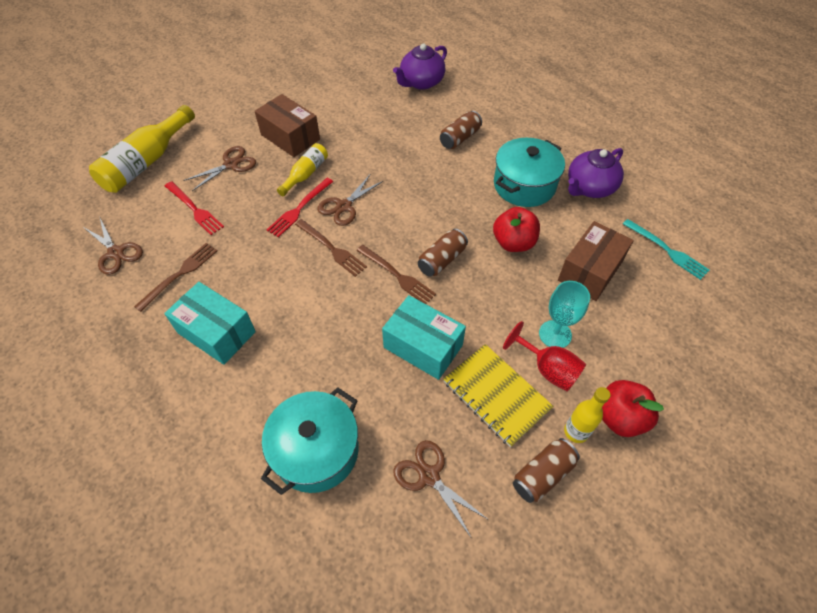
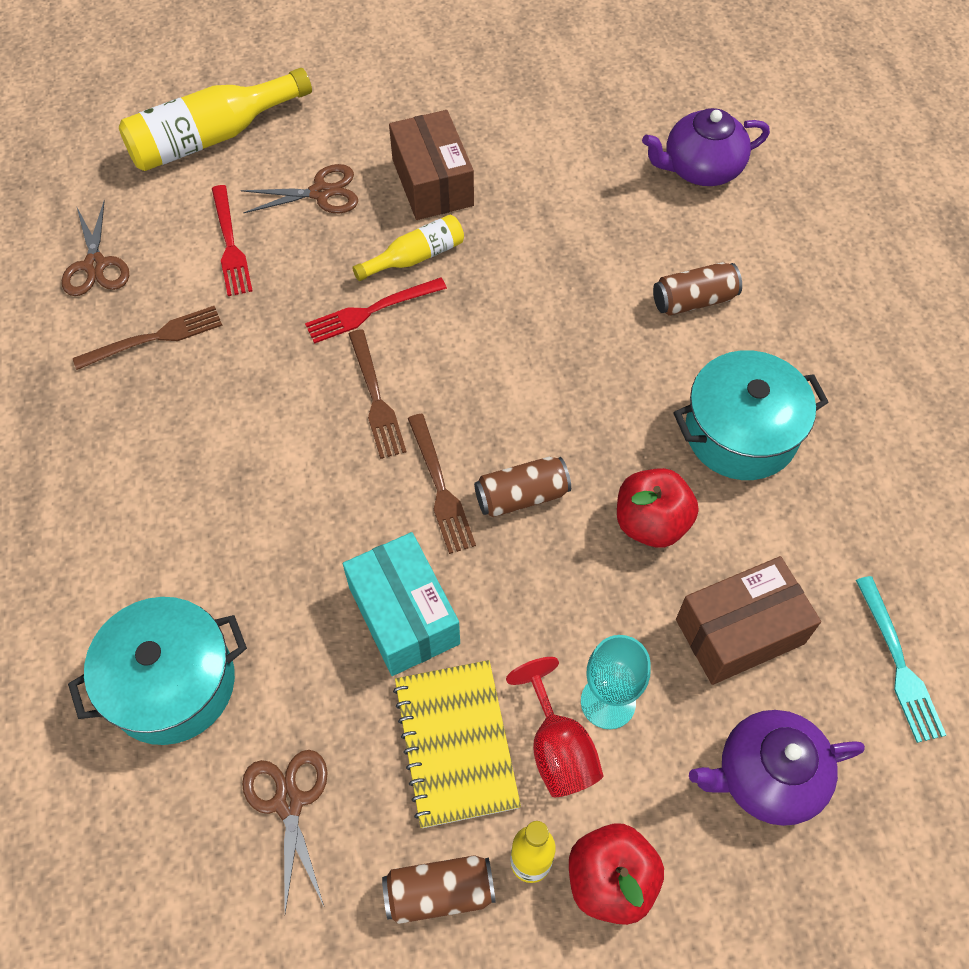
camera: 30 degrees right, 5 degrees up
turquoise box [164,282,256,365] -> none
brown scissors [317,175,383,226] -> none
purple teapot [568,148,624,198] -> purple teapot moved to [689,710,865,826]

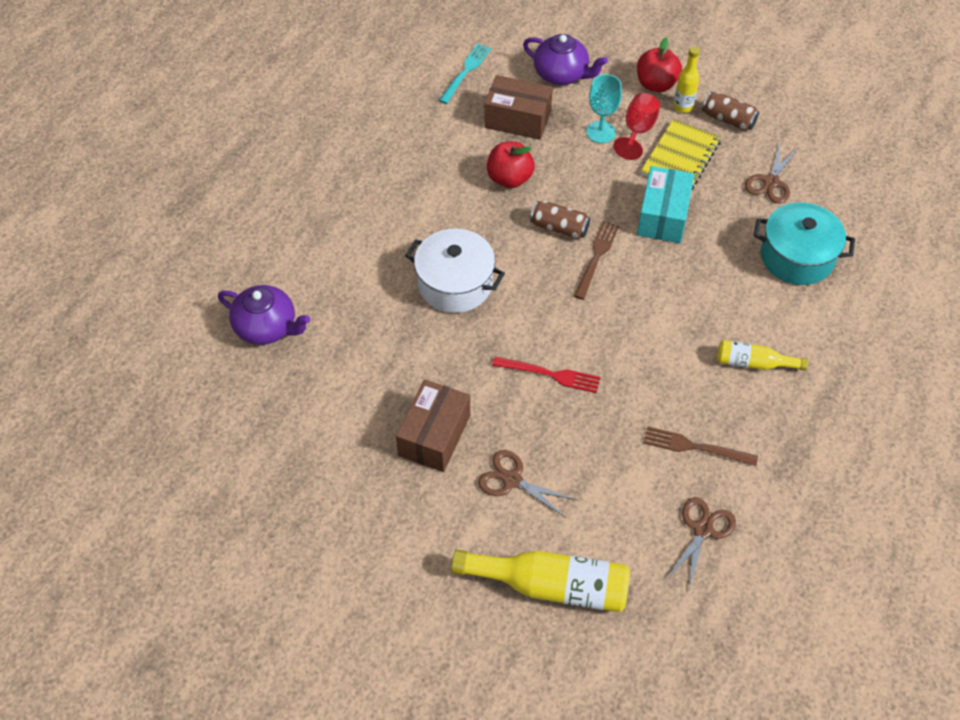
camera: 140 degrees left, 5 degrees down
red fork [212,185,253,296] -> none
brown fork [349,329,407,459] -> none
yellow bottle [352,215,464,281] -> yellow bottle moved to [717,340,808,371]
brown can [653,262,742,316] -> none
turquoise pot [673,350,829,480] -> none
none -> white pot [405,229,505,313]

